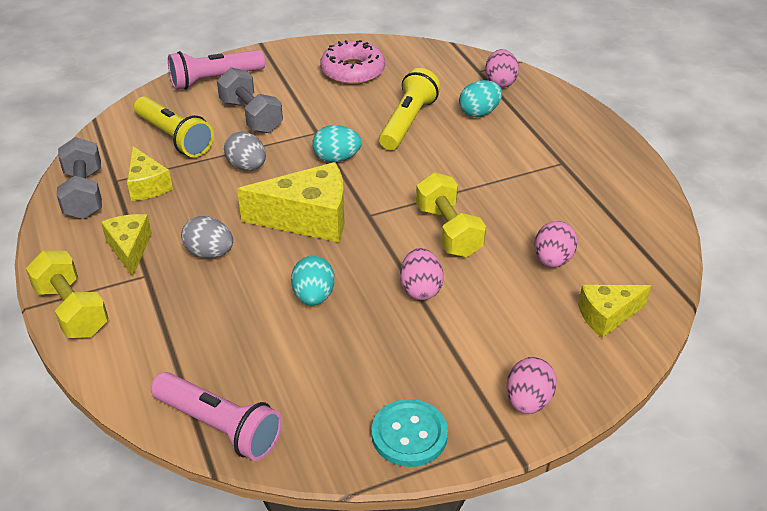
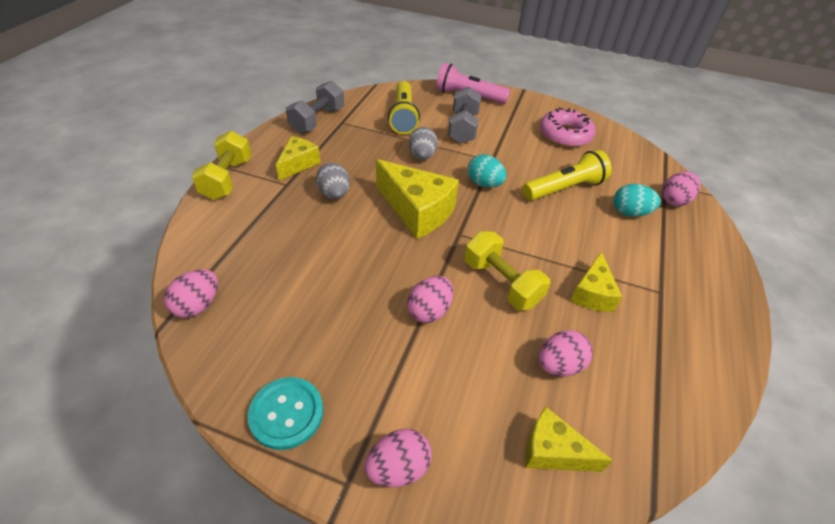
camera: 40 degrees right, 5 degrees up
yellow cheese [127,146,173,201] -> yellow cheese moved to [571,251,622,312]
pink flashlight [151,372,282,461] -> pink egg [164,269,218,318]
turquoise egg [291,256,335,305] -> none
yellow dumbbell [416,172,486,257] -> yellow dumbbell turned 60 degrees counterclockwise [464,231,550,311]

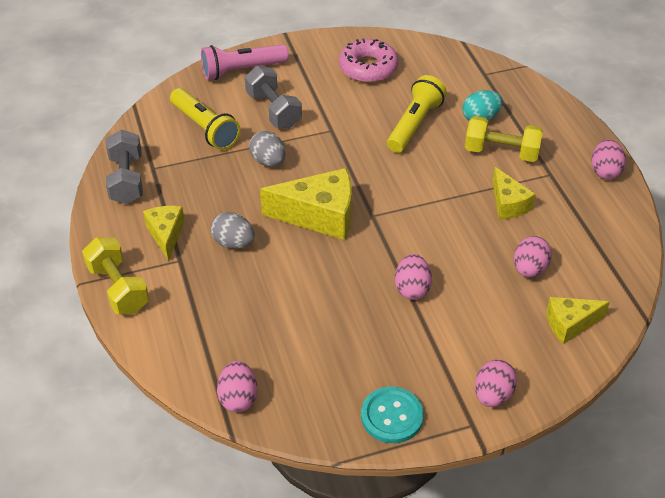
camera: 35 degrees left, 0 degrees up
yellow dumbbell [464,231,550,311] -> yellow dumbbell moved to [465,116,543,162]
turquoise egg [468,154,507,188] -> none
pink egg [662,172,700,206] -> pink egg moved to [591,139,626,179]

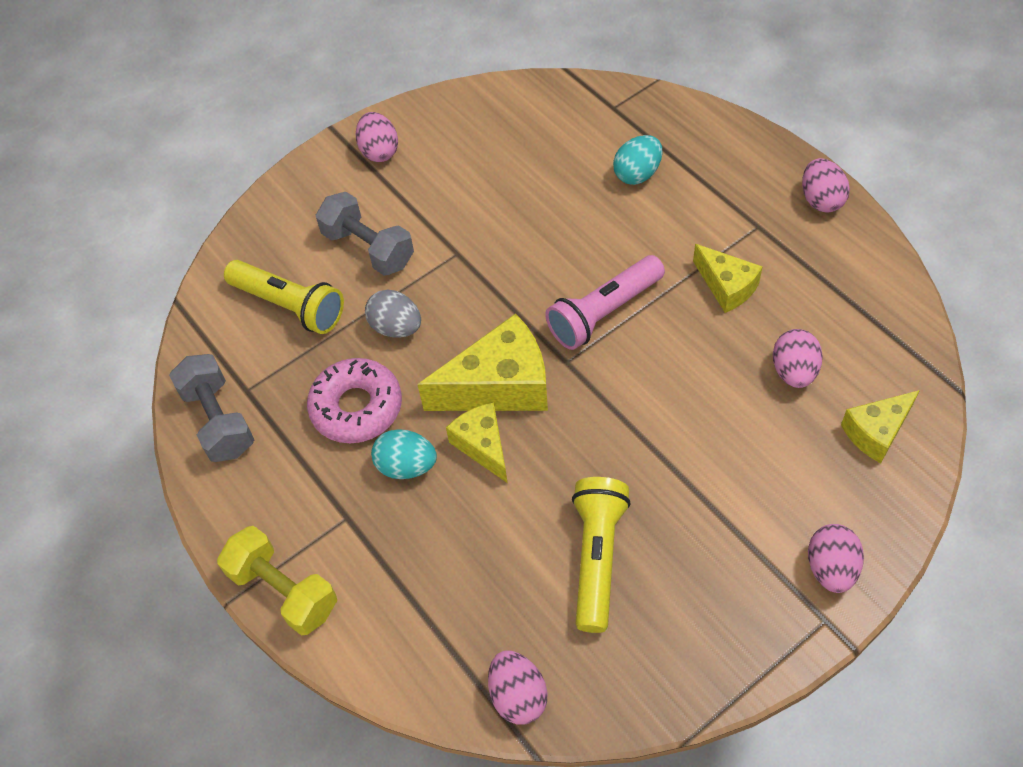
camera: 15 degrees left, 10 degrees up
yellow cheese [143,206,185,261] -> yellow cheese moved to [446,402,507,483]
pink flashlight [201,44,289,80] -> pink flashlight moved to [545,255,665,350]
grey egg [211,212,255,249] -> turquoise egg [371,429,437,479]
pink donut [339,39,398,83] -> pink donut moved to [307,358,402,443]
turquoise button [361,387,424,443] -> none
yellow flashlight [387,75,447,153] -> yellow flashlight moved to [572,477,631,633]
pink egg [395,254,432,300] -> pink egg moved to [356,112,398,162]
yellow dumbbell [465,116,543,162] -> none

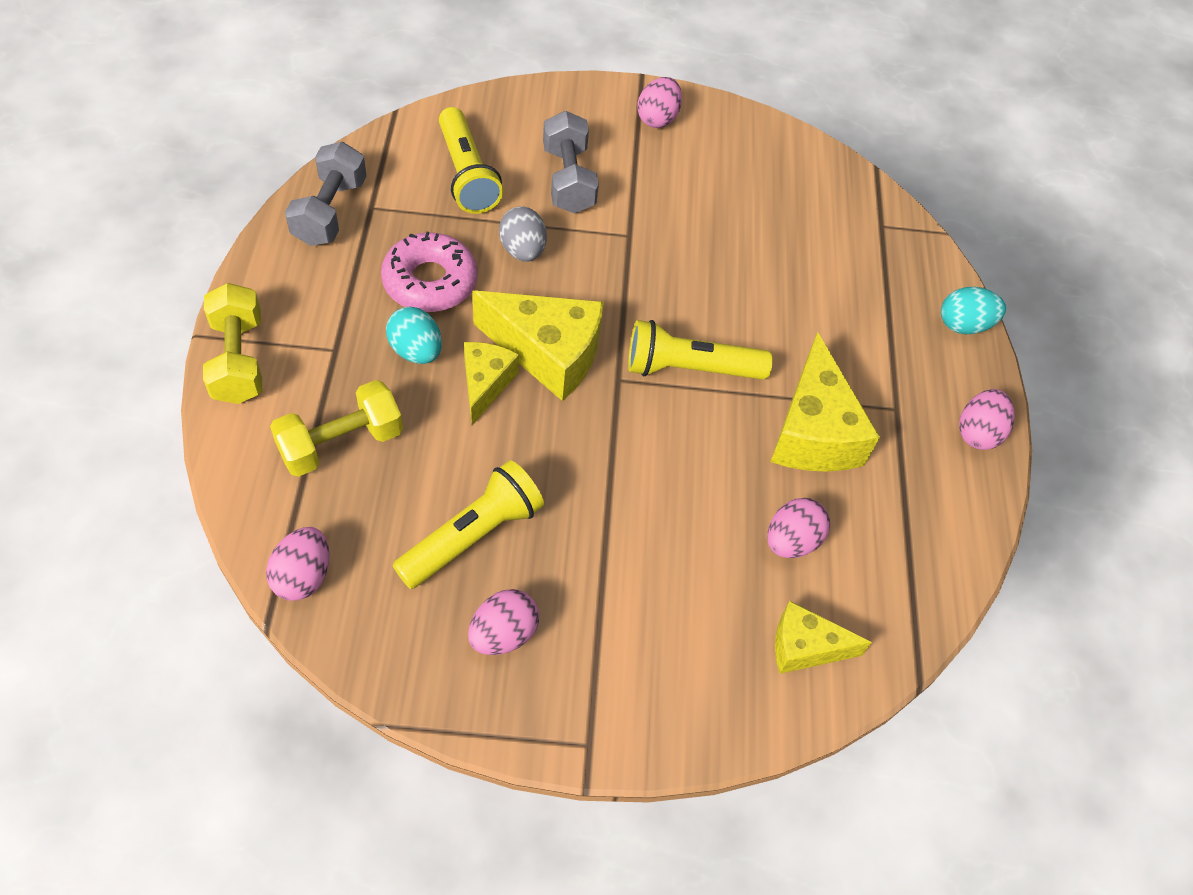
camera: 30 degrees right, 0 degrees up
pink flashlight [545,255,665,350] -> yellow flashlight [628,320,773,380]
turquoise egg [613,135,662,185] -> turquoise egg moved to [941,287,1006,334]
yellow cheese [693,244,763,313] -> yellow cheese [770,332,880,472], size x1.68
pink egg [808,524,864,593] -> pink egg moved to [468,589,539,655]
none -> yellow dumbbell [270,380,403,477]

